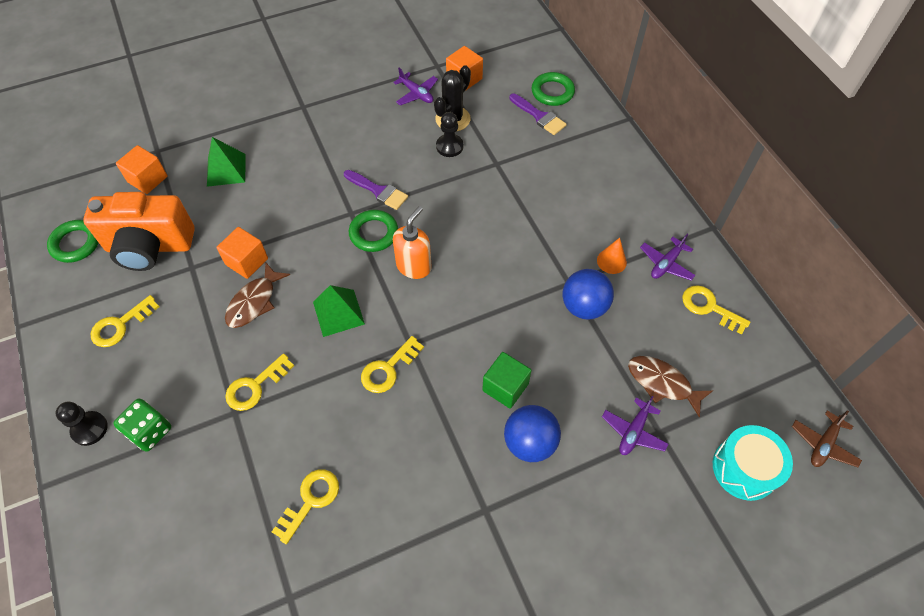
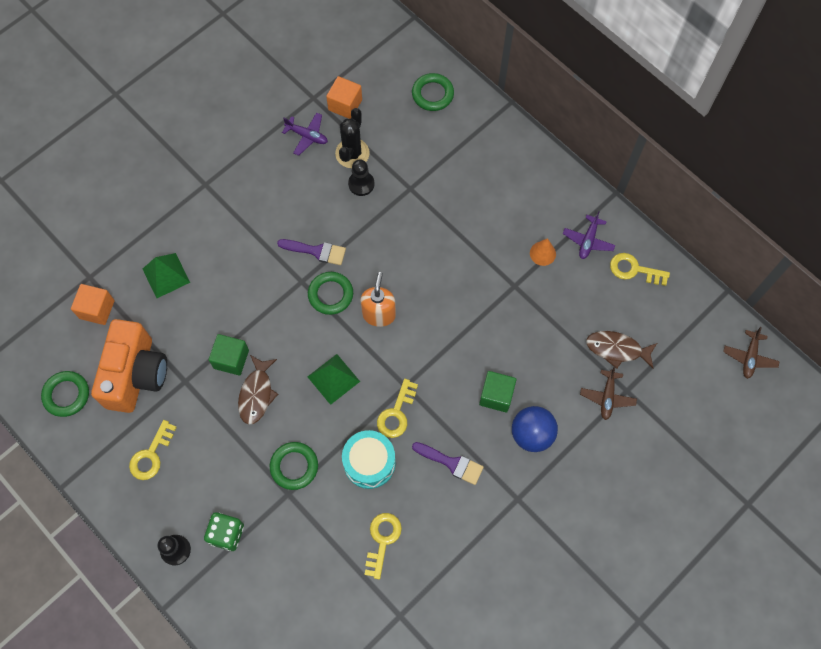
camera: 20 degrees left, 10 degrees up
orange camera [83,192,195,271] -> orange camera turned 60 degrees counterclockwise [91,319,167,413]
orange cube [216,227,268,279] -> green cube [209,334,249,375]
yellow key [225,353,294,411] -> green ring [270,442,318,490]
purple brush [509,93,567,135] -> purple brush moved to [412,442,484,485]
blue ball [563,269,614,320] -> none
purple plane [602,396,668,455] -> brown plane [580,366,637,420]
turquoise drum [713,425,793,501] -> turquoise drum moved to [342,430,395,489]

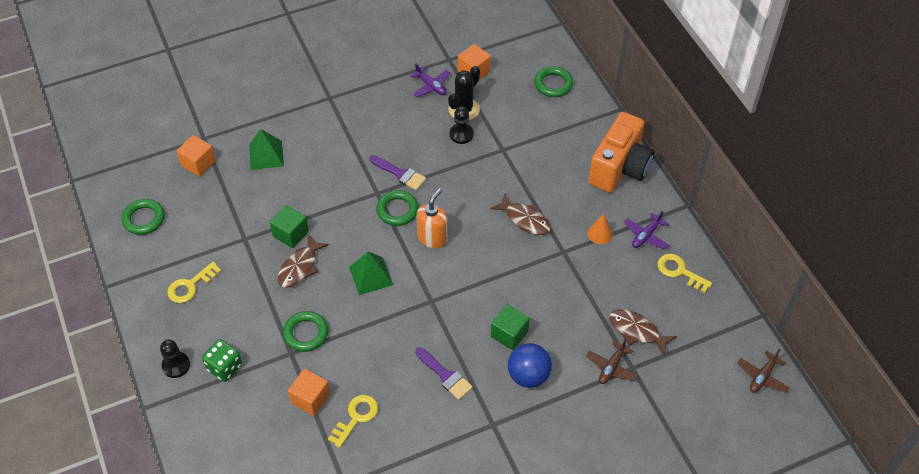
camera: 20 degrees right, 15 degrees down
orange camera [91,319,167,413] -> orange camera moved to [588,112,654,193]
turquoise drum [342,430,395,489] -> none
yellow key [377,379,418,438] -> none
none -> orange cube [288,369,330,416]
none -> brown fish [490,193,551,235]

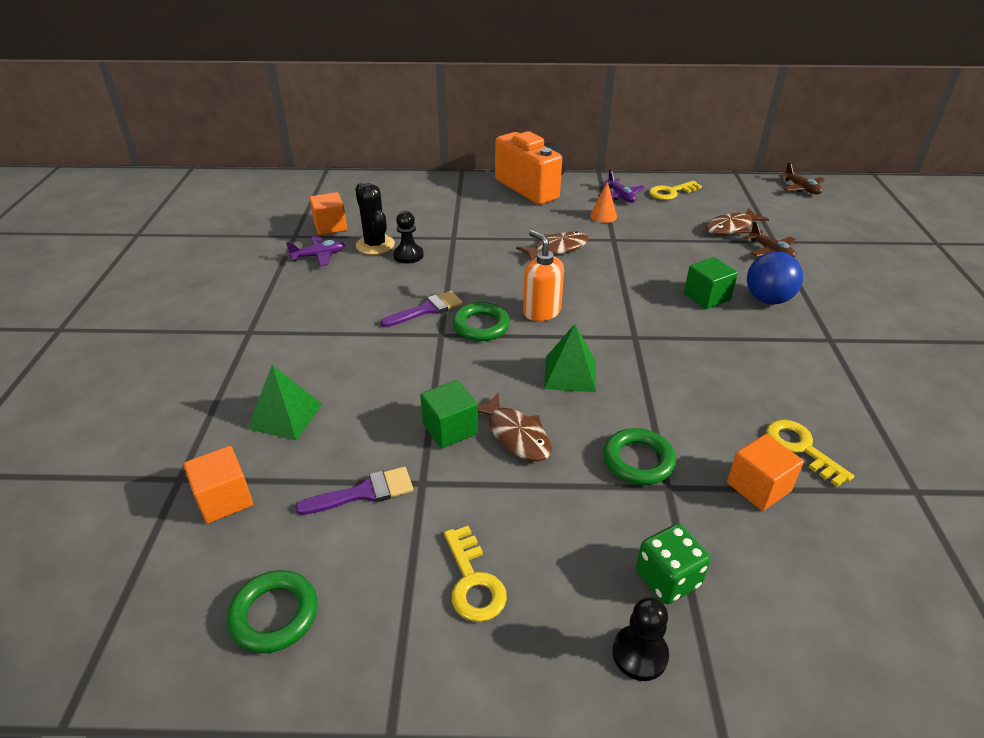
camera: 65 degrees left, 15 degrees down
purple brush [415,347,473,400] -> purple brush moved to [295,467,413,515]
green ring [534,66,573,97] -> none

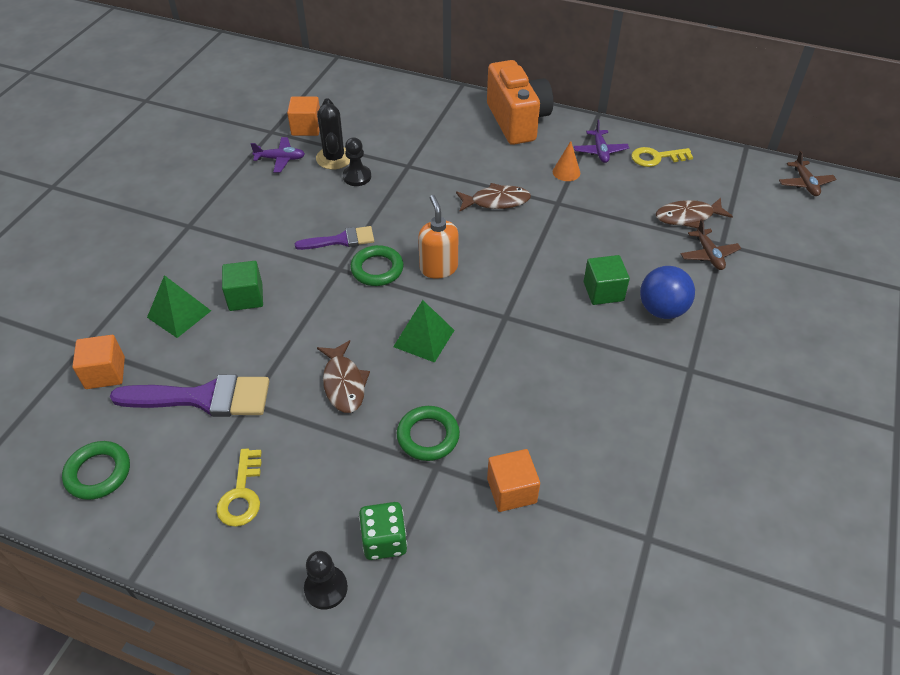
camera: 20 degrees right, 10 degrees up
purple brush [295,467,413,515] -> purple brush [110,374,269,417], size x1.68
green cube [420,380,478,448] -> green cube moved to [222,261,263,311]
yellow key [766,420,854,487] -> none

